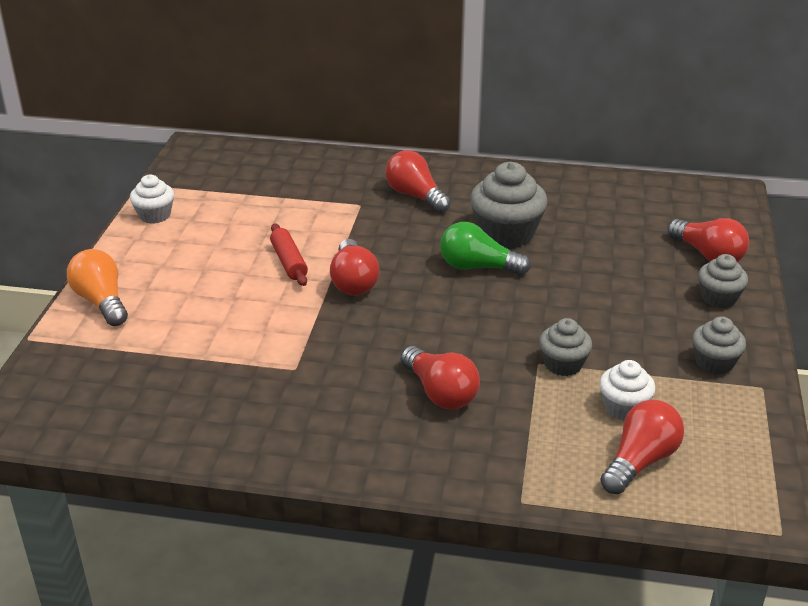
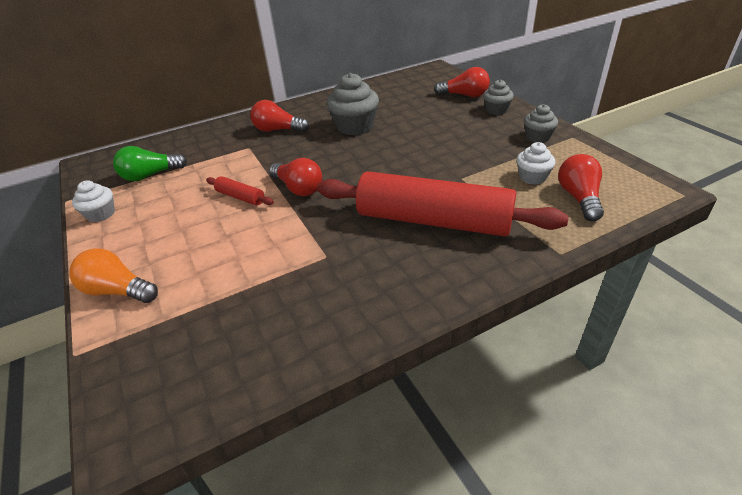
camera: 35 degrees left, 5 degrees up
red light bulb [401,346,480,409] -> red rolling pin [317,171,569,237]
green light bulb [440,222,531,275] -> green light bulb moved to [113,146,187,181]
grey cupcake [539,318,592,376] -> none

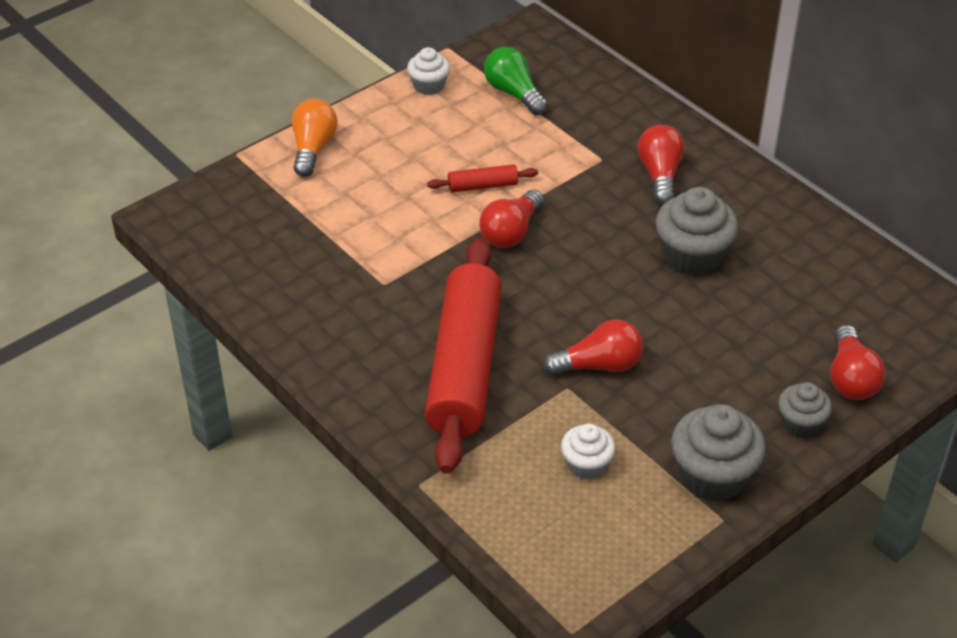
camera: 75 degrees right, 5 degrees up
red rolling pin [206,176,274,205] -> red rolling pin turned 60 degrees clockwise [427,164,538,192]
grey cupcake [524,104,558,143] -> grey cupcake [671,404,766,501], size x1.70
red light bulb [558,154,604,221] -> red light bulb moved to [543,319,643,376]

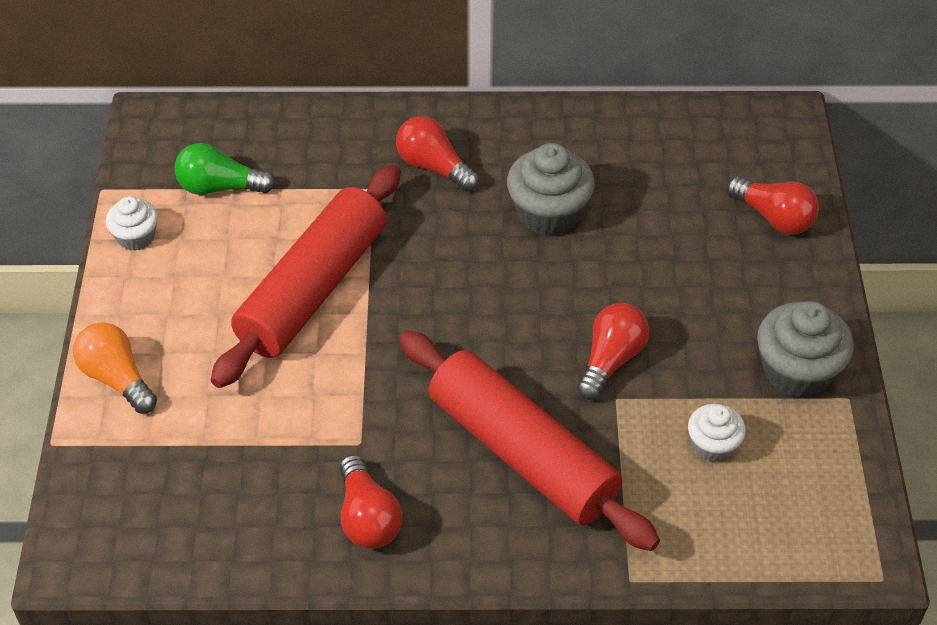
camera: 50 degrees left, 5 degrees up
red rolling pin [427,164,538,192] -> red rolling pin [211,165,401,388], size x2.47
red light bulb [479,190,544,248] -> red light bulb moved to [339,454,402,549]
grey cupcake [778,382,832,437] -> none

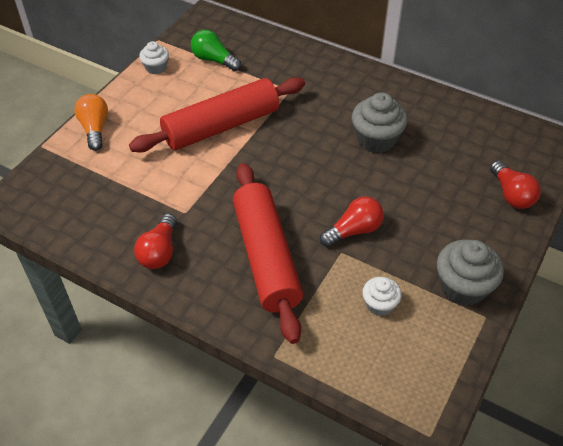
camera: 30 degrees right, 0 degrees up
red light bulb [396,116,479,192] -> none

